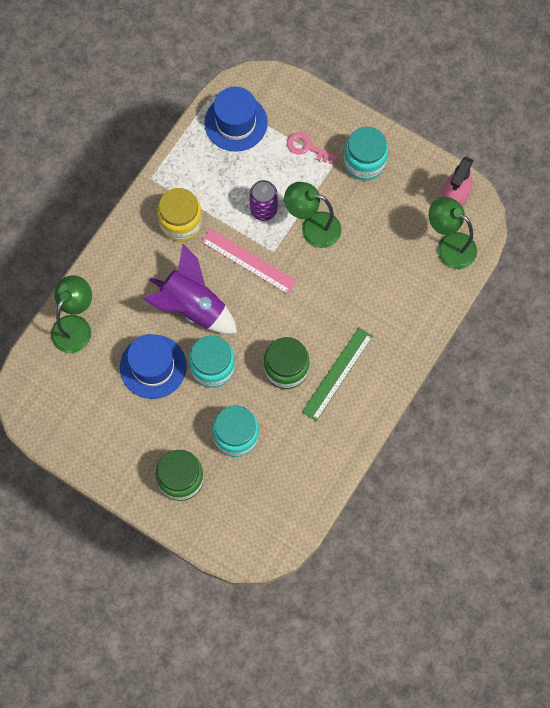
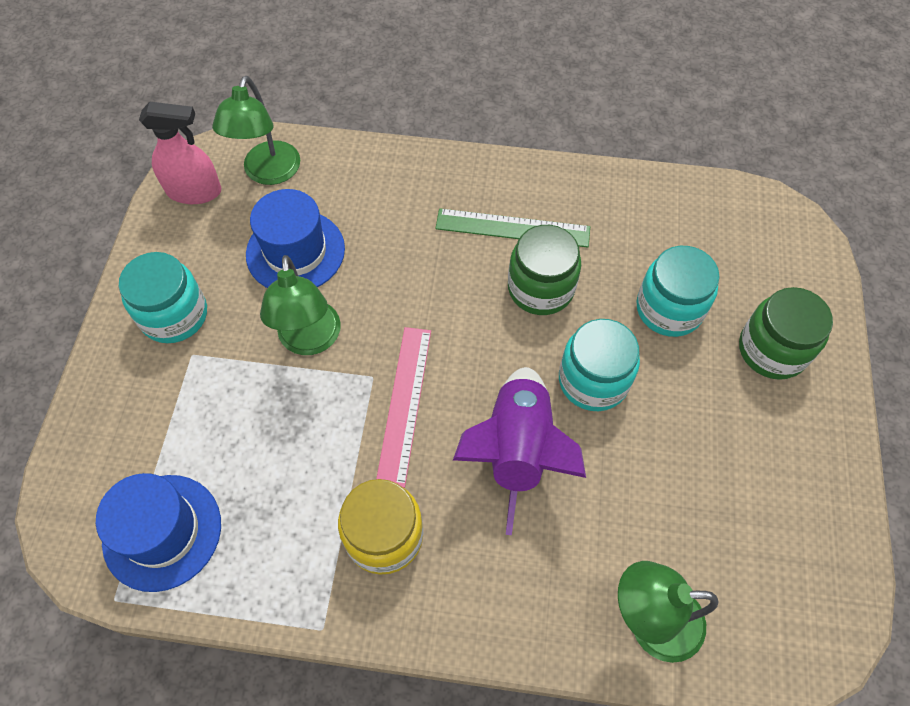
camera: 115 degrees left, 10 degrees down
blue hat [120,334,187,399] -> blue hat moved to [246,189,345,288]
purple can [249,180,278,221] -> none
pink key [287,132,338,164] -> none

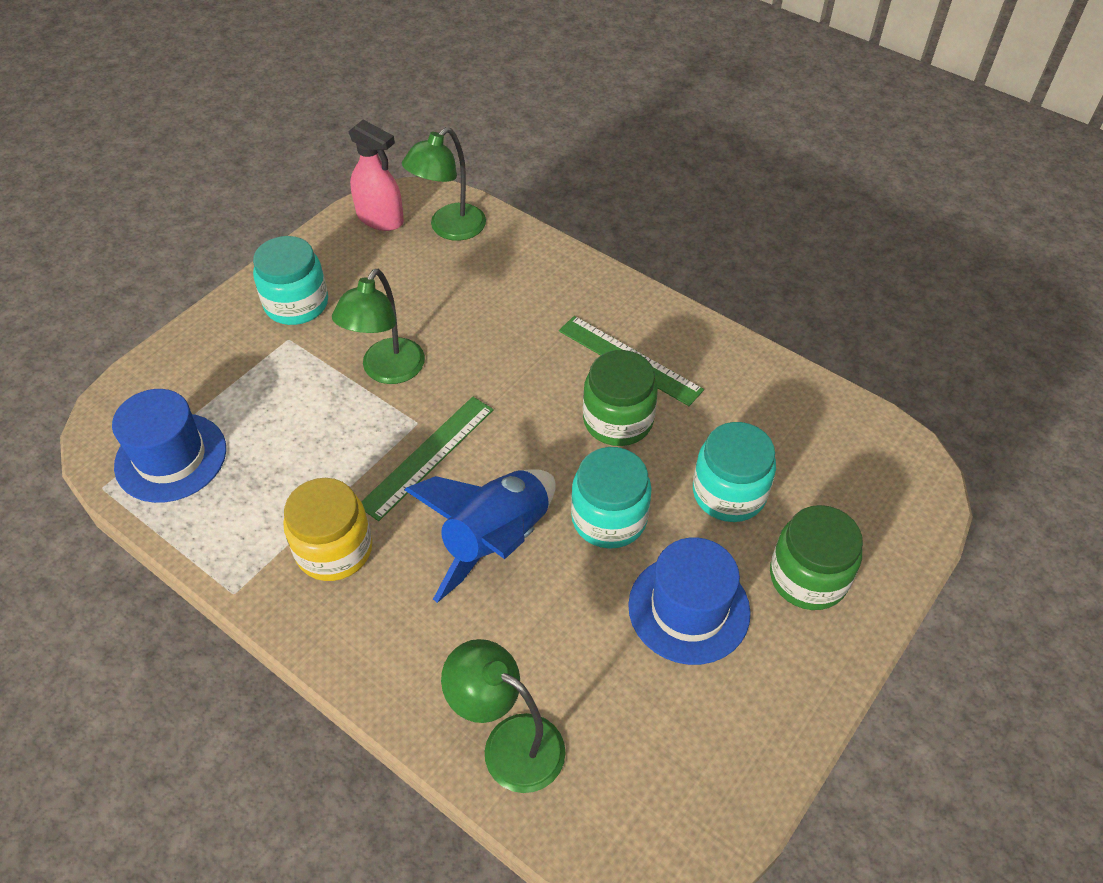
camera: 30 degrees right, 10 degrees down
blue hat [246,189,345,288] -> blue hat moved to [628,537,751,665]
pink ruler [376,327,431,488] -> green ruler [361,397,494,521]
purple rocket [453,367,586,535] -> blue rocket [404,469,556,603]

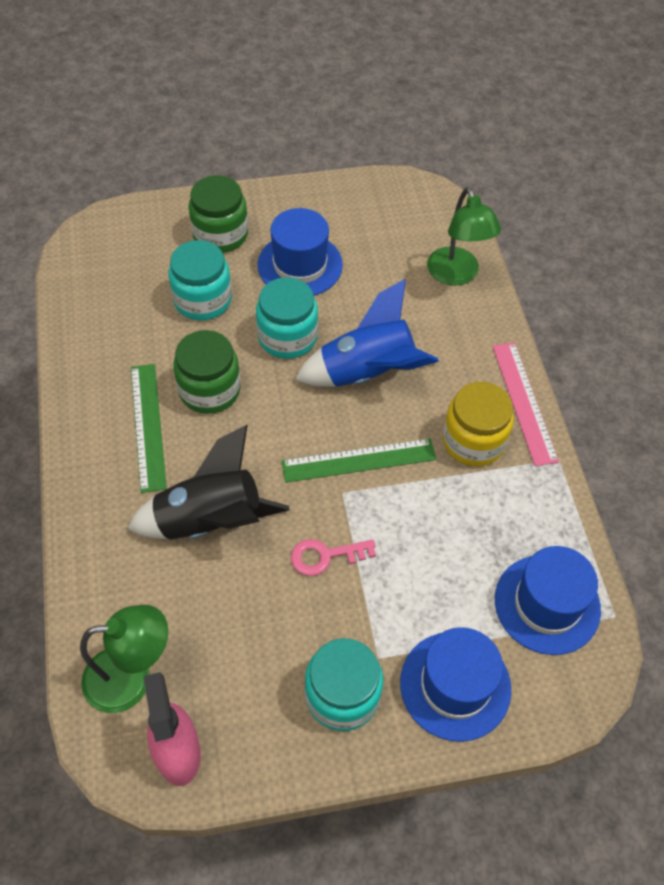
camera: 140 degrees left, 5 degrees up
green lamp [332,269,425,384] -> pink key [291,539,376,576]
none -> black rocket [127,425,290,539]
none -> blue hat [400,627,511,742]
none -> pink ruler [492,343,559,466]

